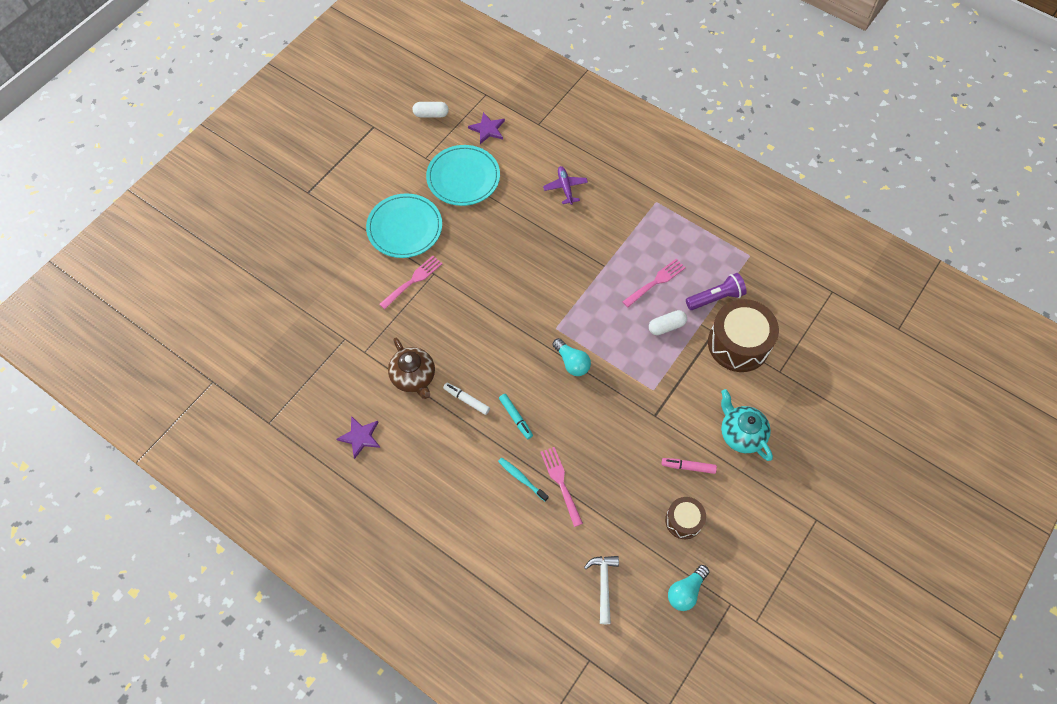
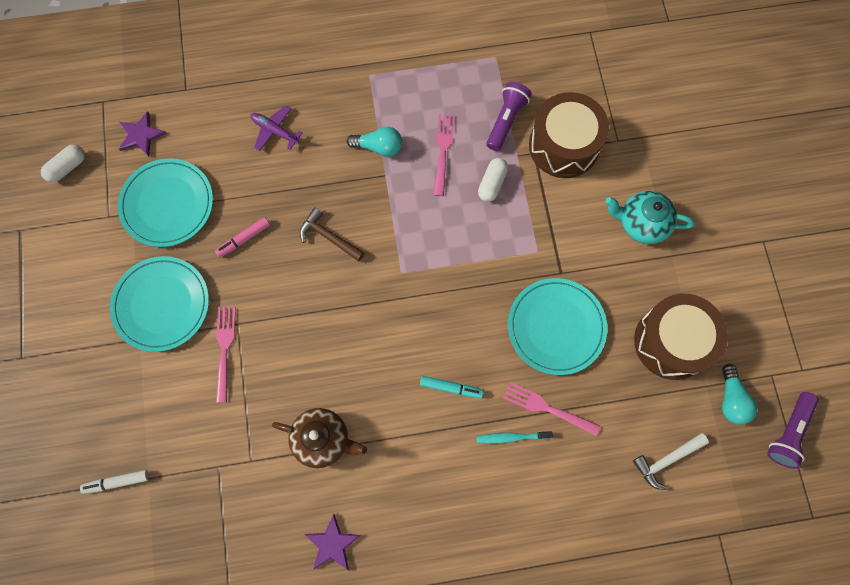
camera: 45 degrees left, 10 degrees up
white marker [443,383,490,415] -> white marker moved to [80,470,149,494]
turquoise light bulb [552,338,591,376] -> turquoise light bulb moved to [347,127,402,157]
white hammer [584,556,619,624] -> white hammer turned 75 degrees counterclockwise [633,433,709,490]
pink marker [662,458,717,474] -> pink marker moved to [215,217,270,258]
brown drum [665,497,706,539] -> brown drum [634,294,728,380], size x1.82
none -> brown hammer [300,207,365,261]
none -> turquoise plate [508,278,607,375]
none -> purple flashlight [767,392,818,469]

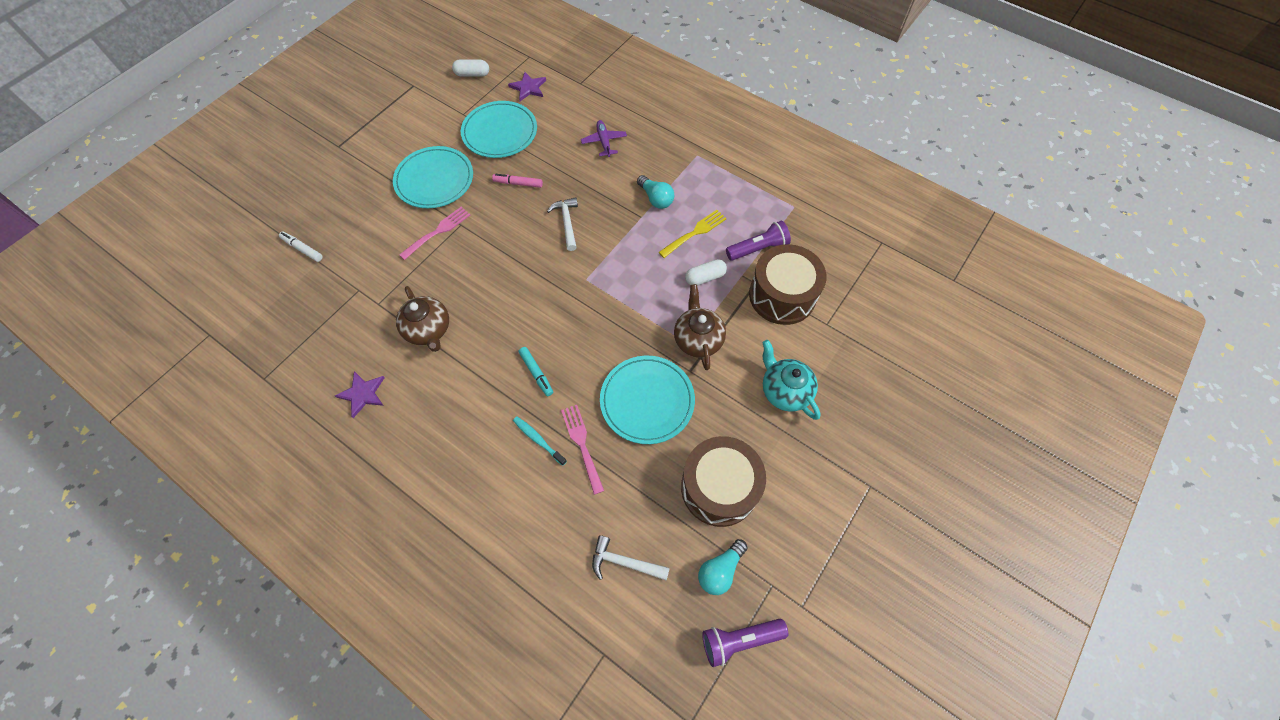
camera: 45 degrees right, 10 degrees down
brown hammer [300,207,365,261] -> white hammer [547,197,578,251]
pink fork [434,114,455,196] -> yellow fork [659,210,727,258]
none -> brown teapot [674,284,726,370]

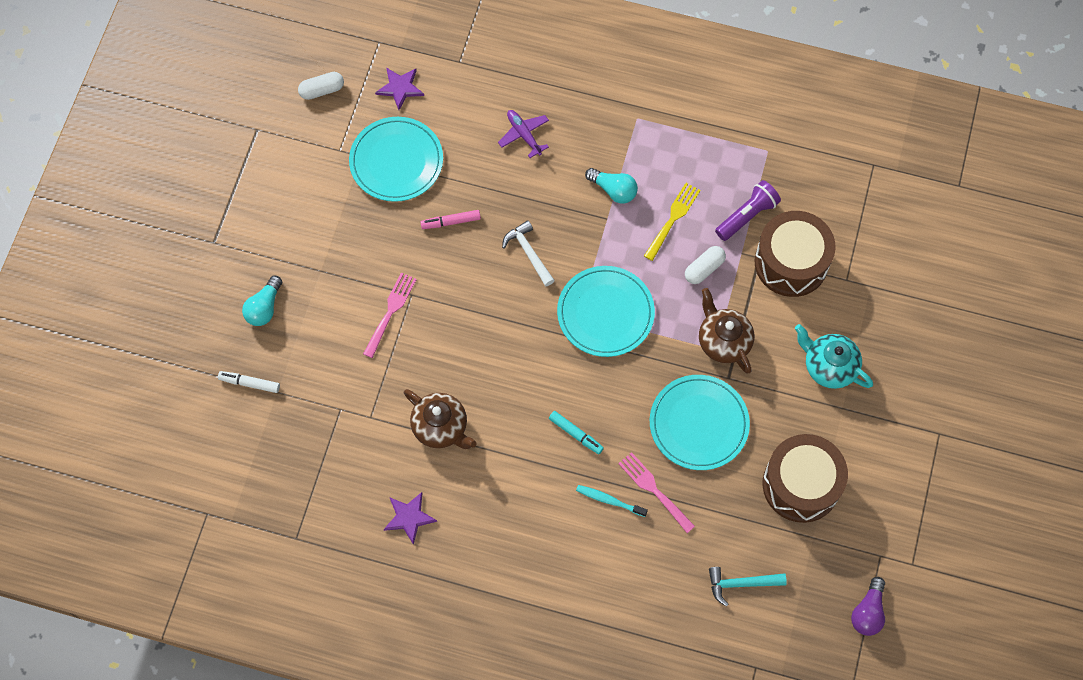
camera: 20 degrees left, 5 degrees up
turquoise plate [393,146,473,208] -> turquoise plate moved to [557,266,655,357]
white hammer [592,535,670,581] -> turquoise hammer [709,567,787,607]
turquoise light bulb [698,539,748,595] -> turquoise light bulb moved to [242,276,282,326]
purple flashlight [702,619,788,667] -> purple light bulb [851,577,885,636]

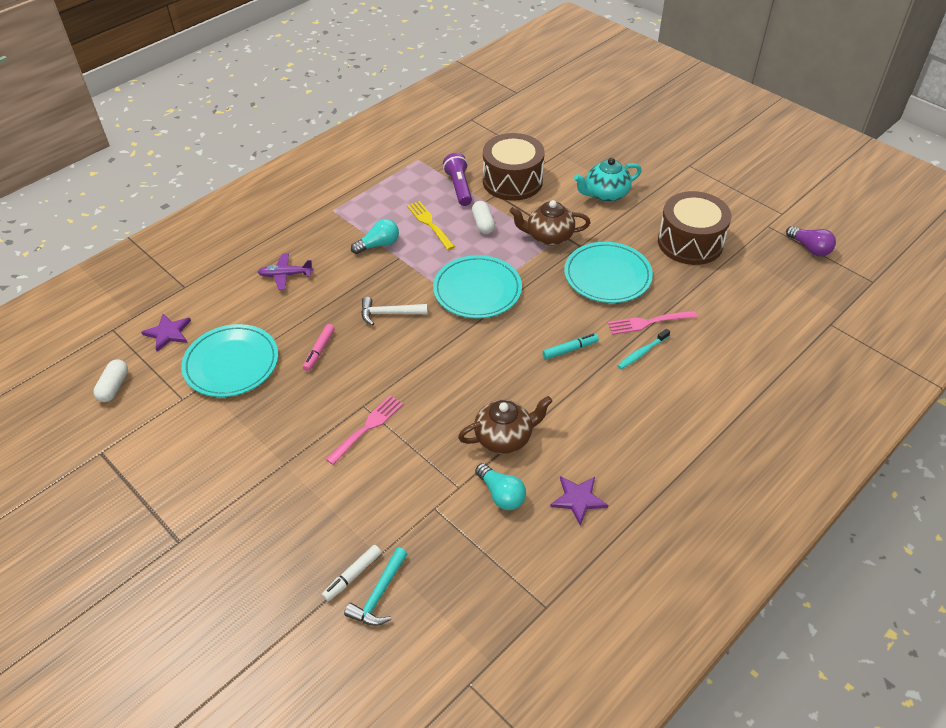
camera: 60 degrees left, 20 degrees down
turquoise light bulb [242,276,282,326] -> turquoise light bulb moved to [475,463,526,510]
pink fork [363,273,417,358] -> pink fork turned 75 degrees clockwise [326,395,403,465]
turquoise hammer [709,567,787,607] -> turquoise hammer moved to [344,547,408,626]

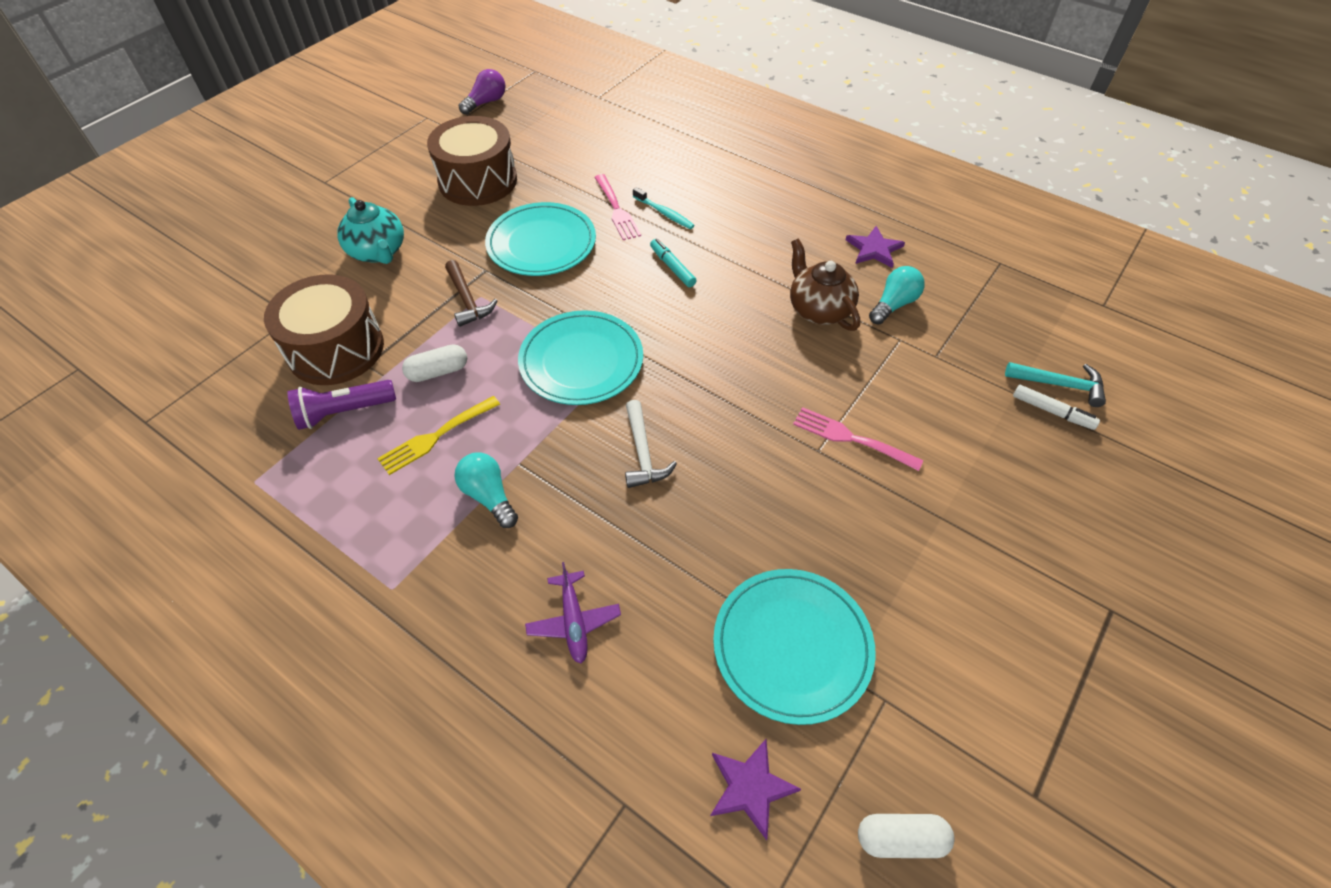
camera: 100 degrees left, 5 degrees up
pink marker [303,324,335,371] -> none
brown teapot [510,200,591,246] -> brown hammer [445,260,497,327]

